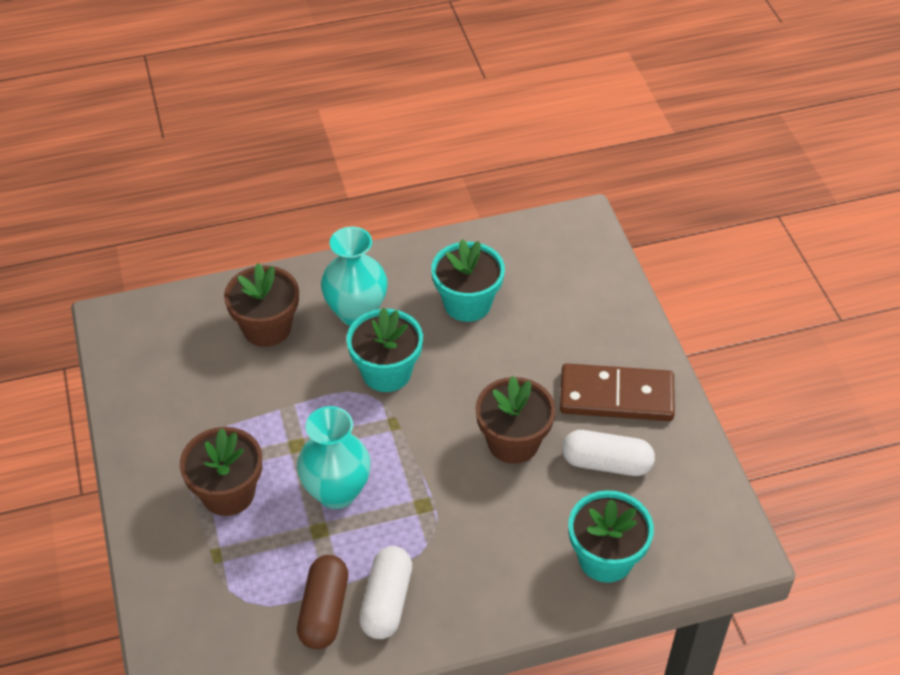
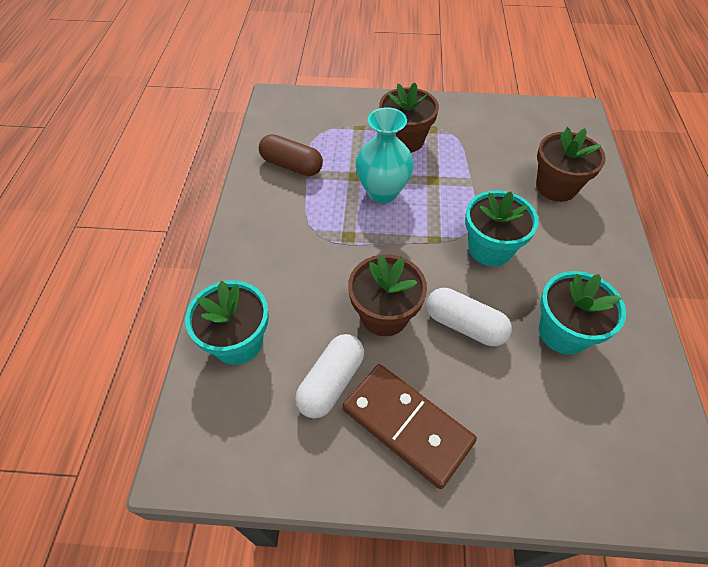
camera: 110 degrees right, 5 degrees up
turquoise vase [321,227,387,326] -> none
white capsule [359,546,412,639] -> white capsule moved to [427,288,512,346]
brown domino [560,363,675,421] -> brown domino turned 75 degrees counterclockwise [343,364,477,489]

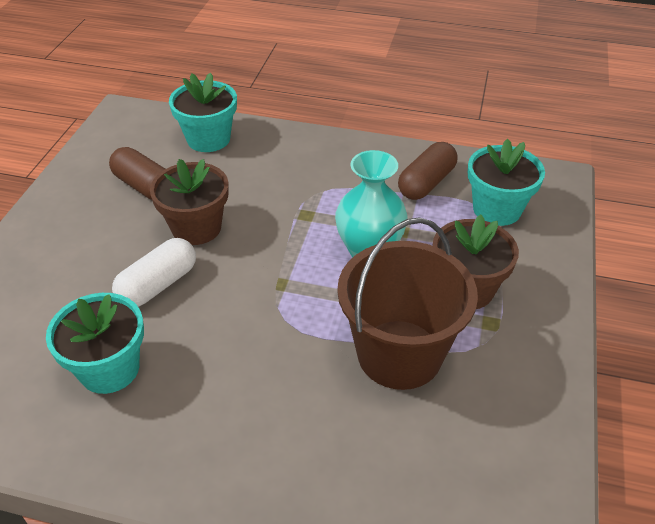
camera: 100 degrees right, 10 degrees down
white capsule [295,334,364,419] -> brown capsule [109,147,165,200]
brown domino [343,364,477,489] -> none
turquoise flower pot [465,190,539,266] -> turquoise flower pot moved to [468,139,545,226]
brown flower pot [536,127,606,202] -> none
none -> brown bucket [337,217,478,390]

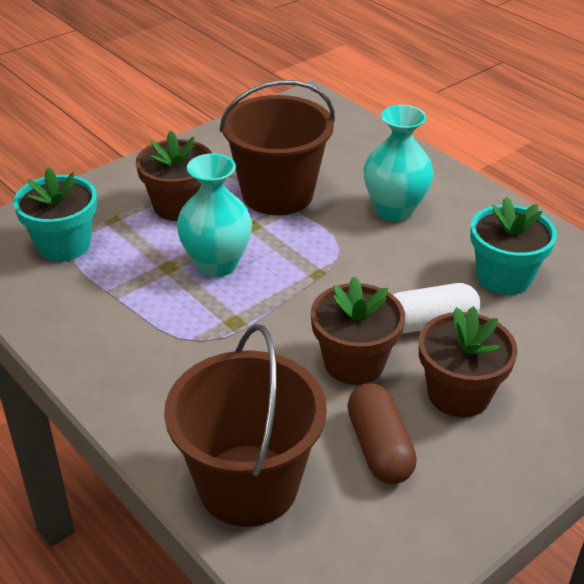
camera: 145 degrees left, 5 degrees down
turquoise flower pot [169,72,237,152] -> brown bucket [164,324,327,527]
brown capsule [398,142,457,200] -> none
none -> turquoise vase [363,105,434,222]
none -> brown flower pot [419,306,518,418]

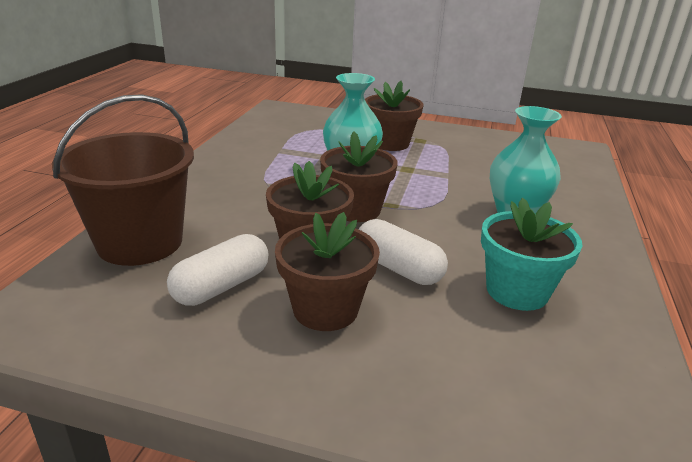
camera: 55 degrees right, 10 degrees down
turquoise flower pot [13,167,97,261] -> none
brown bucket [220,80,335,215] -> none
brown capsule [347,384,417,484] -> white capsule [167,234,269,306]
none -> brown flower pot [320,131,398,222]

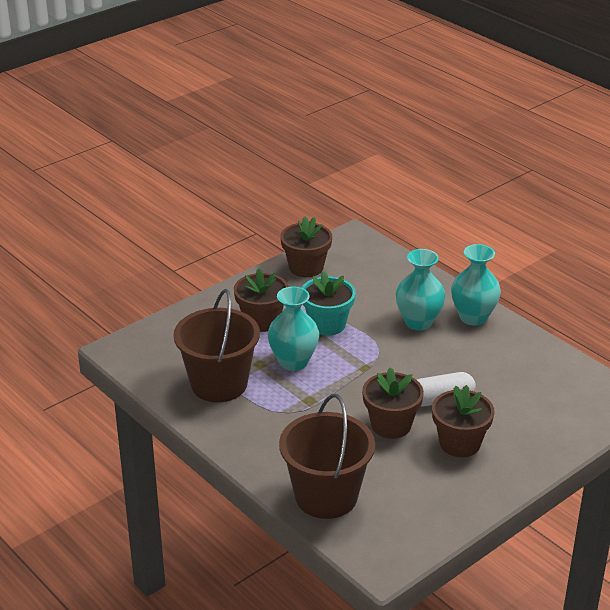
camera: 55 degrees left, 5 degrees up
white capsule [167,234,269,306] -> none
brown flower pot [320,131,398,222] -> brown flower pot moved to [280,216,332,277]
turquoise flower pot [481,198,582,311] -> turquoise flower pot moved to [301,271,356,336]
none -> brown bucket [173,289,260,402]
none -> turquoise vase [451,244,501,325]

